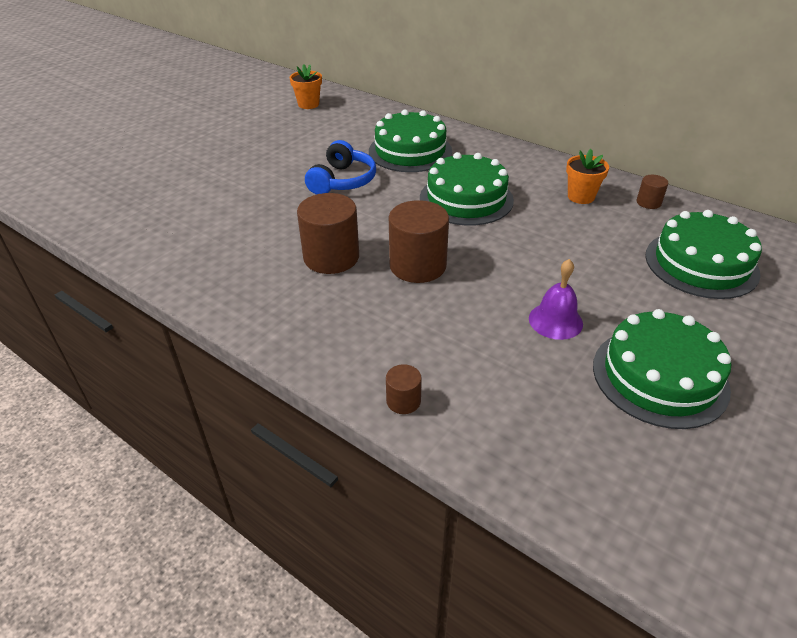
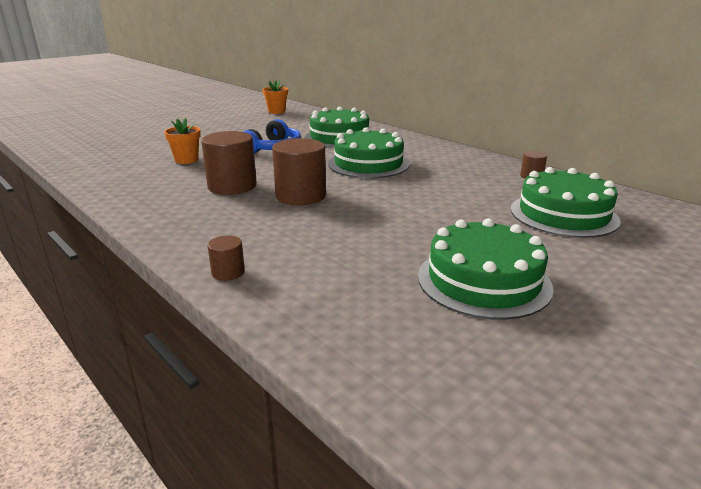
camera: 10 degrees right, 15 degrees down
purple bell [529,259,583,340] -> none
orange flower pot [566,149,609,204] -> orange flower pot moved to [164,117,201,164]

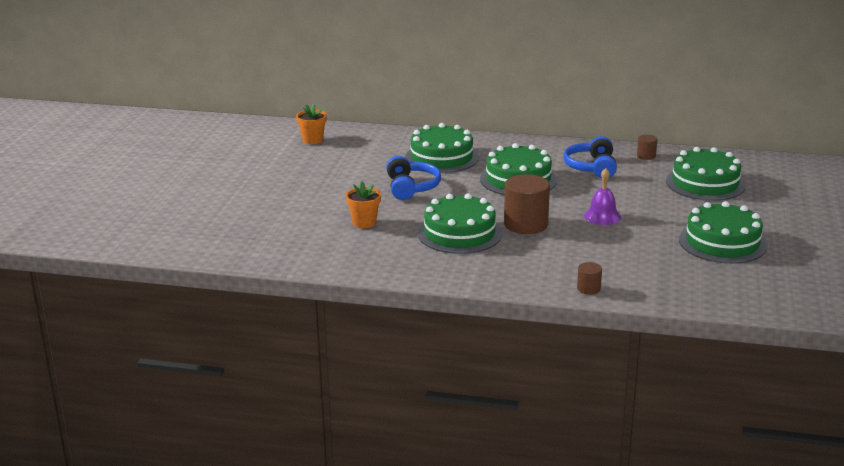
camera: 35 degrees left, 0 degrees up
brown cylinder [201,131,257,195] -> green cake [418,193,502,254]
none -> blue headphones [563,136,617,178]
none -> purple bell [584,168,621,225]

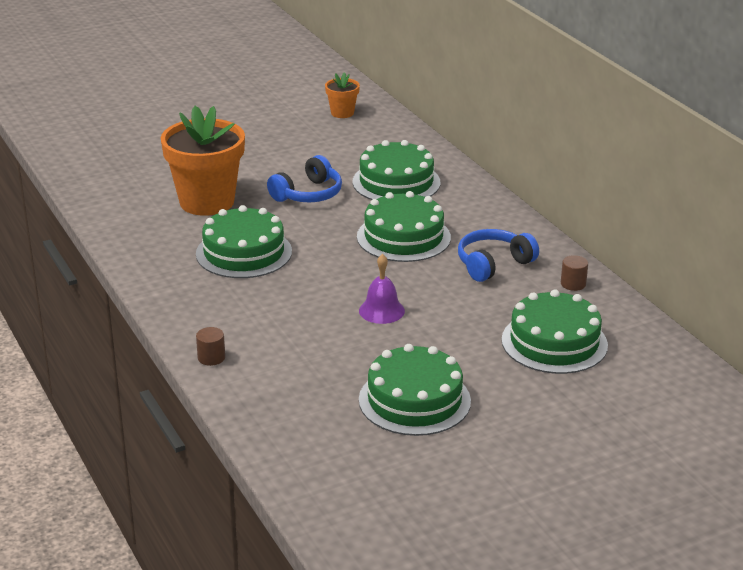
camera: 50 degrees right, 5 degrees up
orange flower pot [346,181,381,228] -> orange flower pot [161,106,245,216], size x2.12
brown cylinder [504,174,550,234] -> none

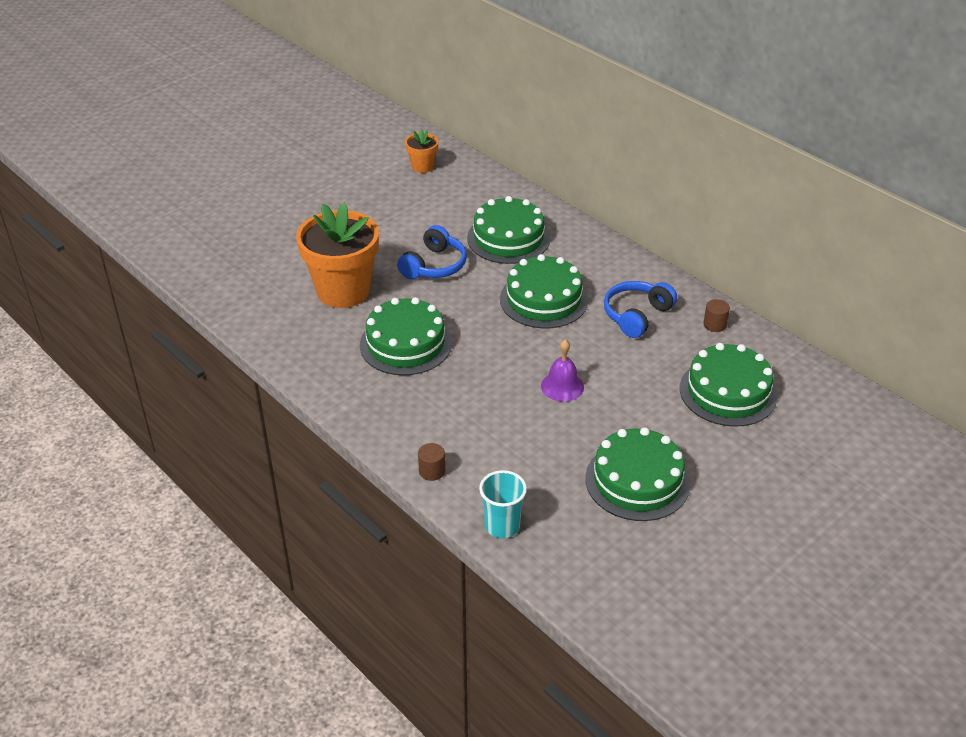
camera: 15 degrees left, 10 degrees up
none -> turquoise cup [479,470,527,538]

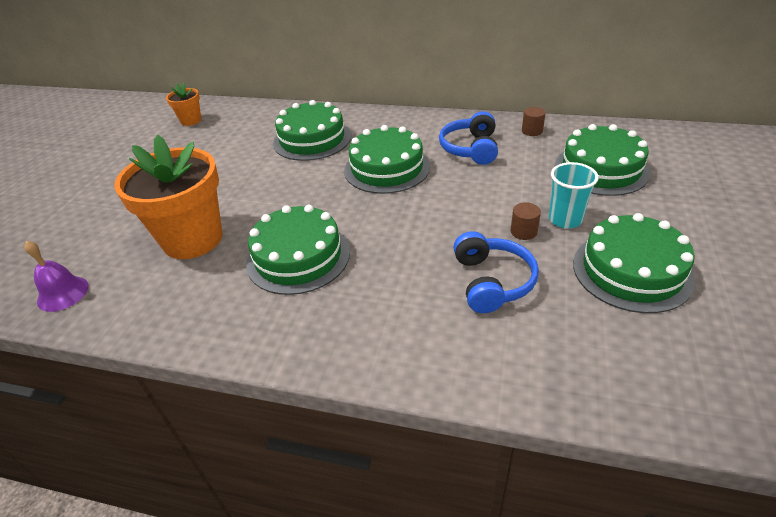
camera: 30 degrees left, 0 degrees up
blue headphones [397,225,467,279] -> blue headphones moved to [453,231,539,313]
brown cylinder [418,443,445,481] -> brown cylinder moved to [511,202,541,240]
turquoise cup [479,470,527,538] -> turquoise cup moved to [549,162,599,229]
purple bell [541,339,584,402] -> purple bell moved to [24,241,88,312]

